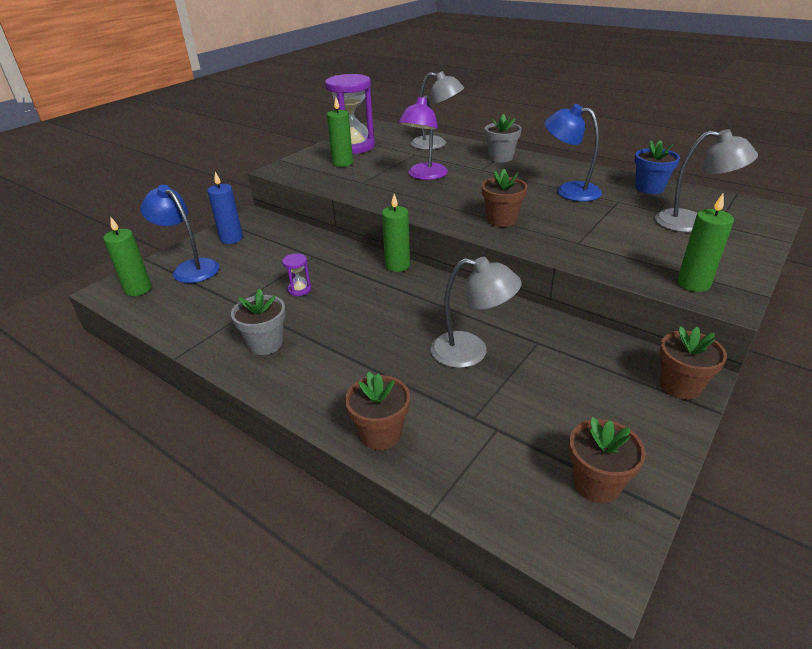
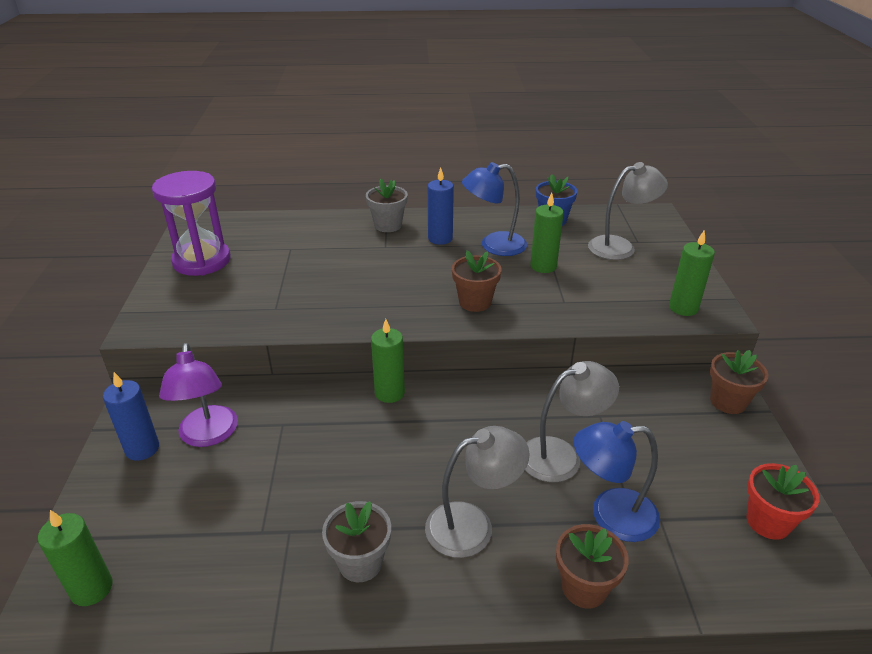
camera: 40 degrees left, 0 degrees up
blue lamp [140,185,219,283] -> blue lamp moved to [574,421,660,542]
purple hourglass [282,253,311,296] -> none
green candle [327,98,353,167] -> green candle moved to [530,192,564,273]
purple lamp [398,95,448,180] -> purple lamp moved to [159,343,238,447]
grey lamp [411,71,464,150] -> grey lamp moved to [425,426,530,558]
brown flower pot [569,417,646,503] -> red flower pot [746,463,820,540]
none -> blue candle [428,167,454,245]

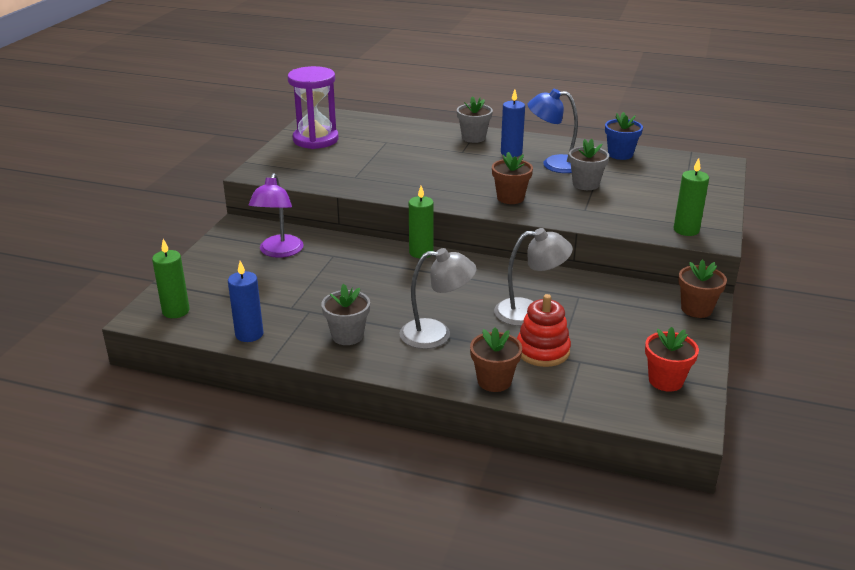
camera: 20 degrees right, 5 degrees down
blue candle [103,372,159,461] -> blue candle moved to [228,261,263,342]
green candle [530,192,564,273] -> grey flower pot [569,139,609,190]
blue lamp [574,421,660,542] -> red stacking toy [517,294,571,367]
grey lamp [588,162,668,260] -> none

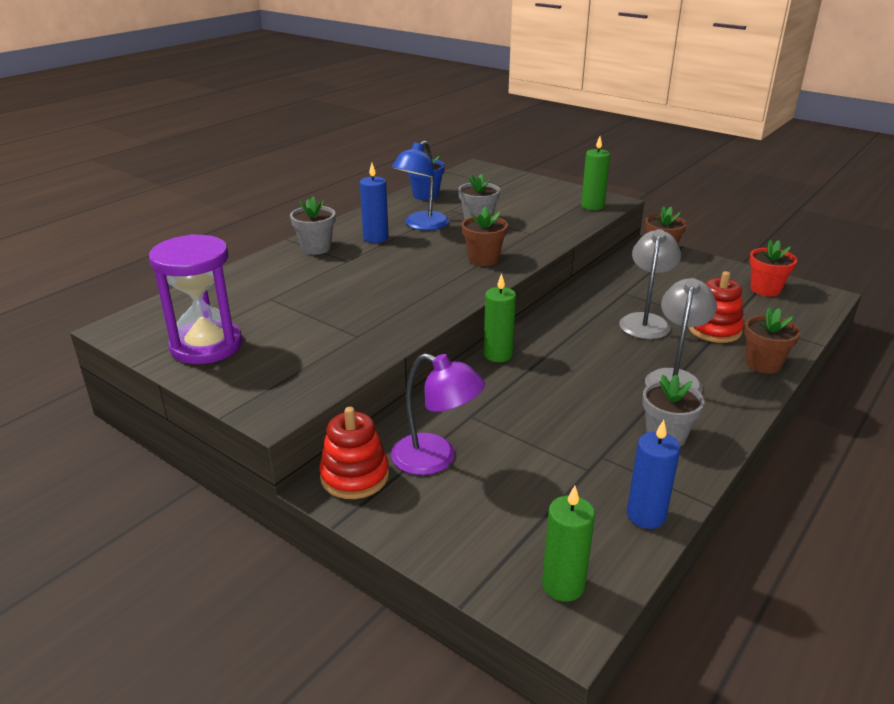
camera: 70 degrees left, 0 degrees up
none -> red stacking toy [319,407,389,499]

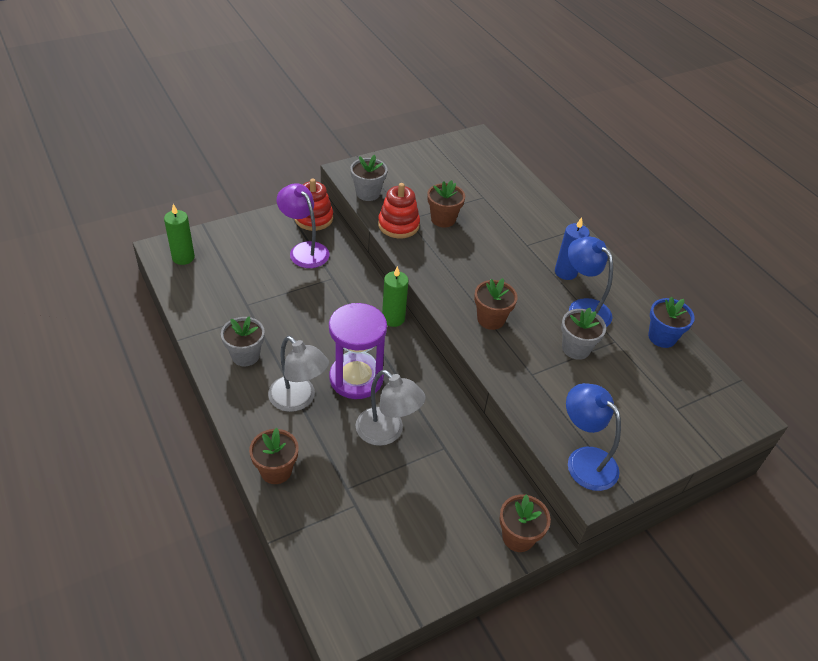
camera: 110 degrees right, 15 degrees up
purple hourglass [149,234,242,364] -> purple hourglass moved to [329,303,387,399]
grey flower pot [290,196,336,255] -> grey flower pot moved to [350,155,388,201]
purple lamp [391,353,485,475] -> purple lamp turned 90 degrees clockwise [277,183,329,268]
green candle [581,136,610,210] -> blue lamp [566,383,621,491]
blue candle [627,420,680,529] -> none
red stacking toy [688,271,744,343] -> red stacking toy moved to [378,183,420,238]
red flower pot [749,240,797,296] -> none
none -> brown flower pot [427,180,465,227]

